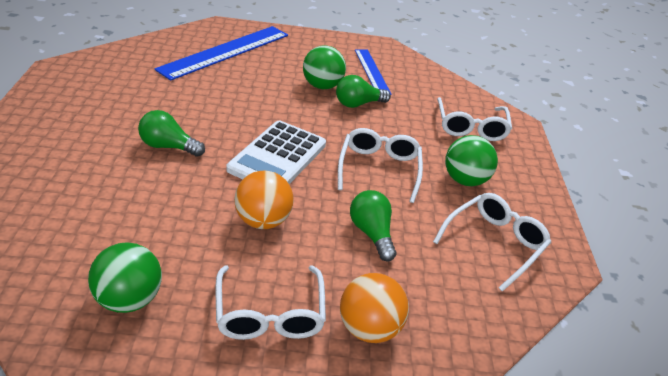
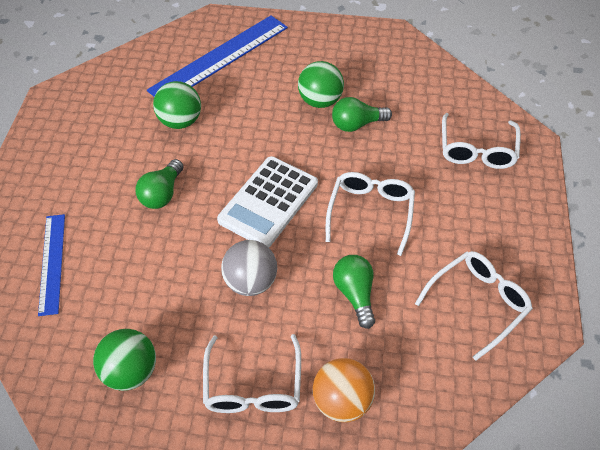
camera: 10 degrees right, 15 degrees up
green light bulb [138,110,205,157] -> green light bulb turned 90 degrees counterclockwise [135,159,184,209]
orange ball [234,171,294,229] -> grey ball [221,240,277,296]
blue ruler [355,49,392,95] -> blue ruler moved to [38,214,65,316]
green ball [445,135,498,186] -> green ball moved to [153,81,201,129]

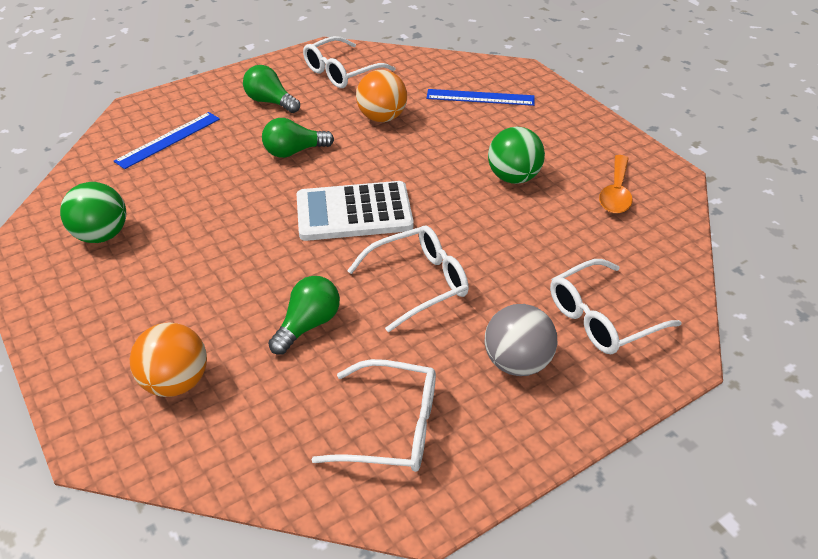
camera: 50 degrees right, 10 degrees down
blue ruler [147,15,288,97] -> blue ruler [426,89,535,106], size x0.59
green ball [153,81,201,129] -> orange ball [356,70,407,122]
white glasses [203,334,301,413] -> white glasses moved to [303,36,395,88]
grey ball [221,240,277,296] -> grey ball moved to [485,304,557,376]
green light bulb [332,97,392,132] -> green light bulb moved to [243,65,300,113]
none -> orange spoon [599,155,633,214]

